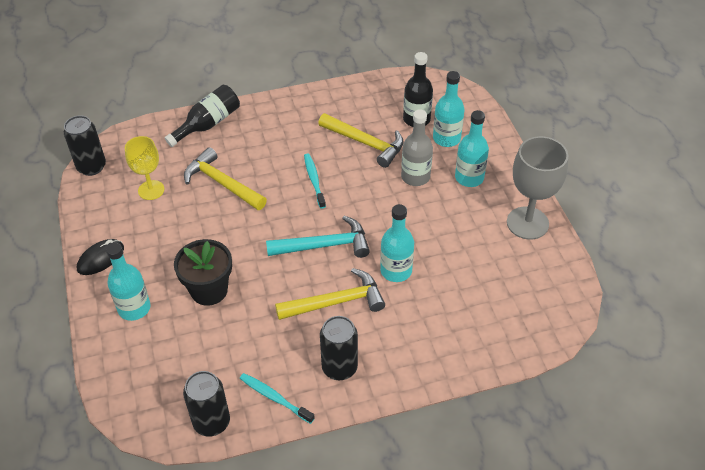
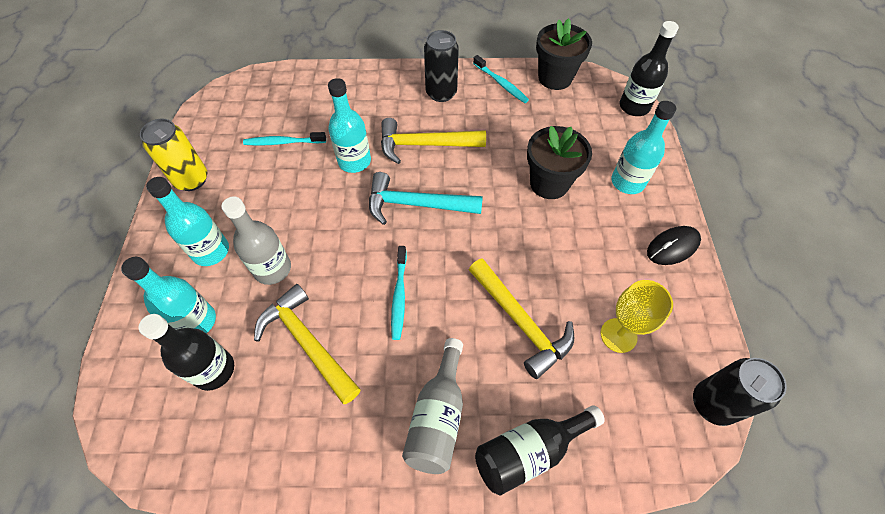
camera: 165 degrees left, 10 degrees up
black can [183,371,230,437] -> black flower pot [536,18,592,90]
grey goblet [507,136,568,239] -> yellow can [140,118,207,191]
none -> turquoise toothbrush [243,132,326,146]
none -> grey bottle [402,338,463,474]
none -> black bottle [620,21,679,116]

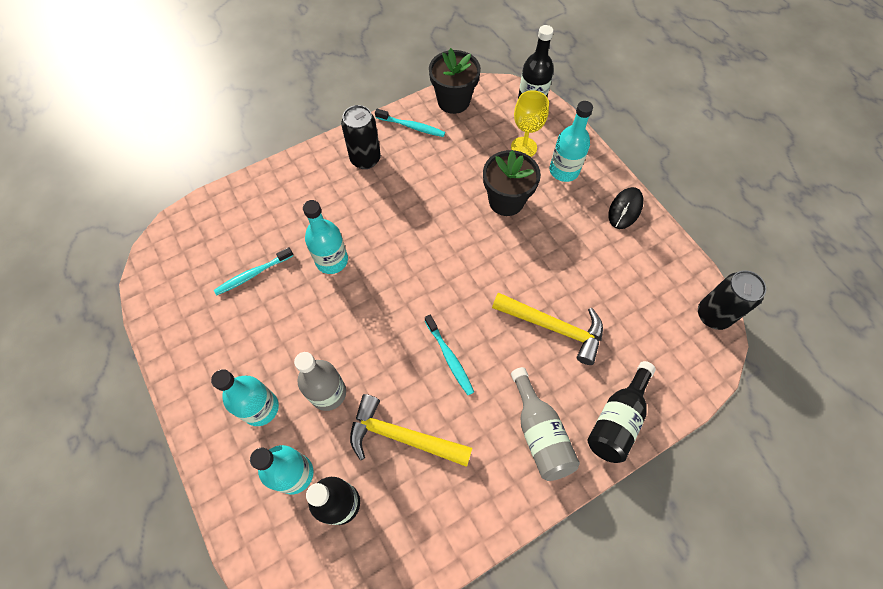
camera: 30 degrees left, 5 degrees up
yellow can [140,118,207,191] -> none
turquoise hammer [369,172,483,225] -> none
yellow hammer [381,118,486,164] -> none
yellow goblet [601,280,673,353] -> yellow goblet moved to [511,90,549,157]

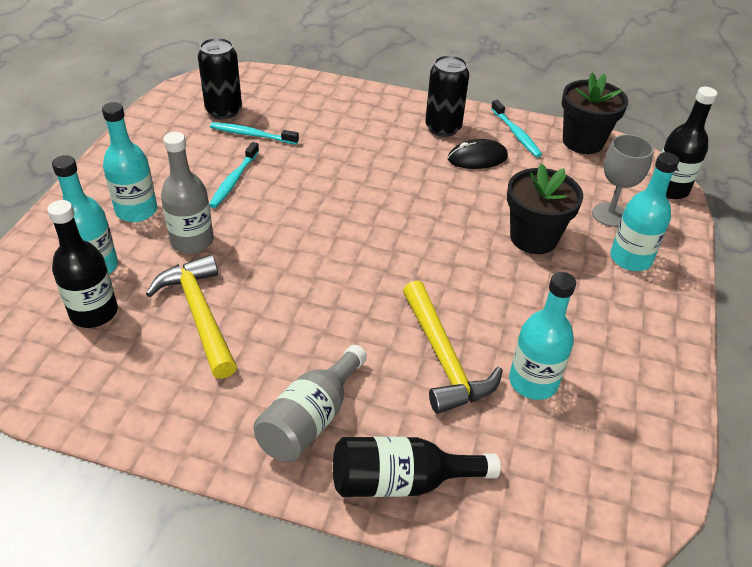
camera: 45 degrees right, 20 degrees down
turquoise bottle [303,200,348,274] -> turquoise bottle moved to [509,272,576,400]
turquoise toothbrush [425,314,474,395] -> turquoise toothbrush moved to [209,142,259,208]
yellow goblet [511,90,549,157] -> grey goblet [592,134,654,227]
black mouse [609,187,644,229] -> black mouse moved to [448,139,508,169]
black can [698,270,766,330] -> black can moved to [198,38,242,119]

